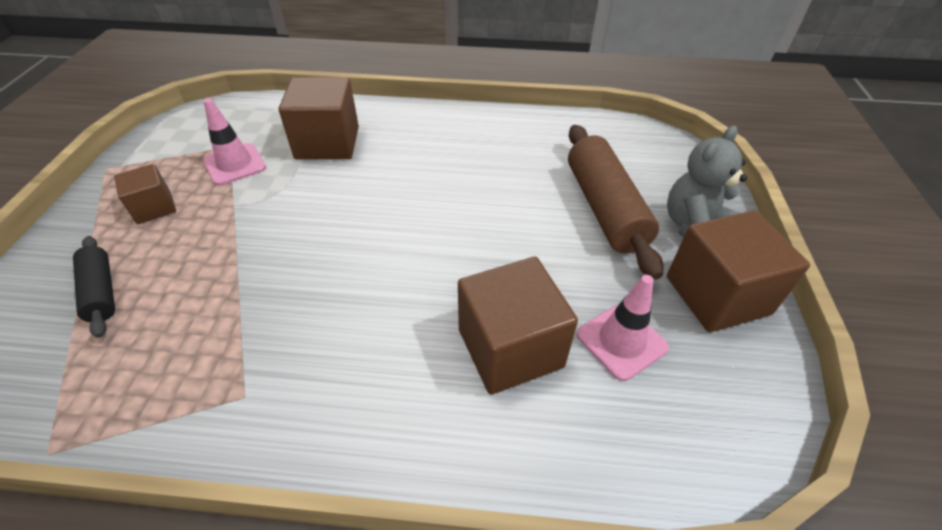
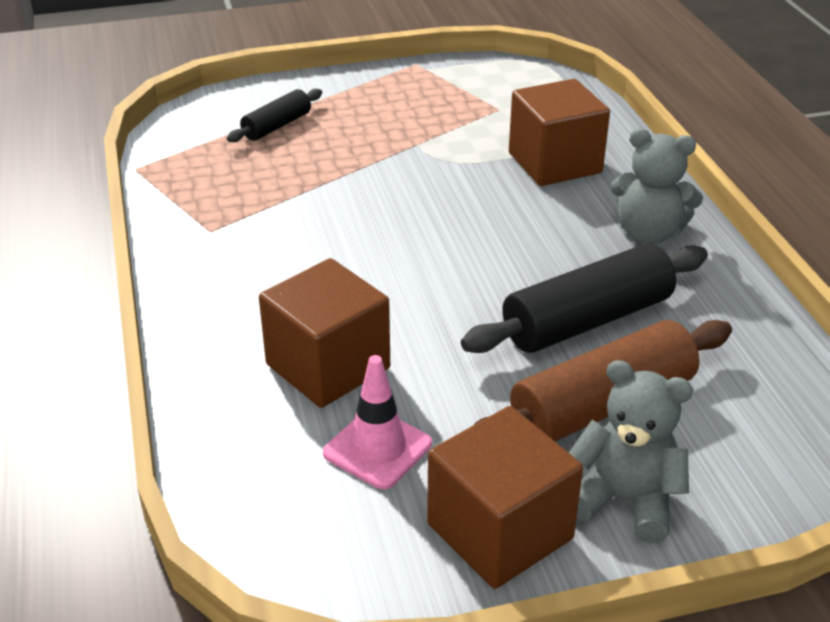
camera: 70 degrees right, 10 degrees down
brown cube [114,164,176,224] -> none
pink traffic cone [203,98,266,186] -> none
none -> black rolling pin [461,243,708,353]
none -> grey teddy bear [610,128,703,244]

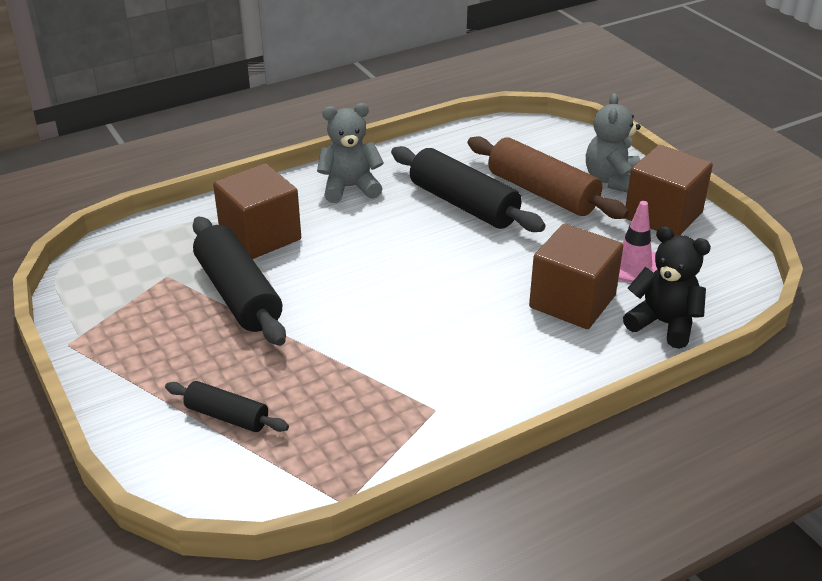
camera: 105 degrees left, 0 degrees up
grey teddy bear [610,128,703,244] -> grey teddy bear turned 105 degrees counterclockwise [317,103,384,203]
none -> black rolling pin [193,217,286,346]
none -> black teddy bear [623,226,711,349]

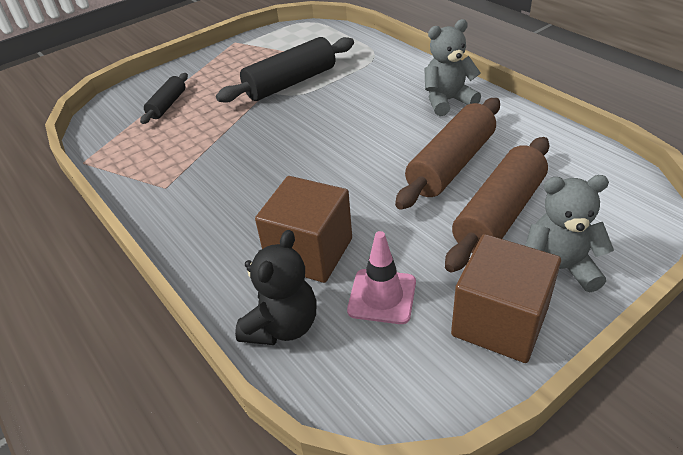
camera: 85 degrees right, 5 degrees up
brown cube [213,163,301,259] -> none
grey teddy bear [317,103,384,203] -> grey teddy bear turned 90 degrees counterclockwise [425,19,481,116]
black rolling pin [391,146,546,232] -> brown rolling pin [395,98,500,210]

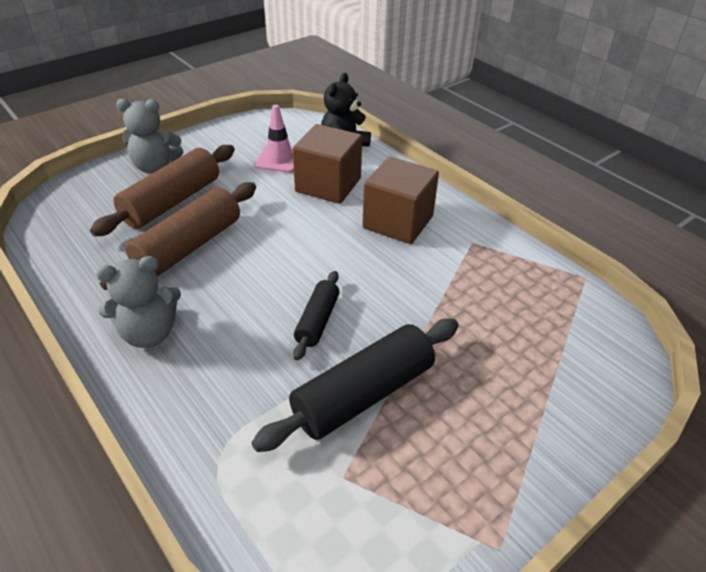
camera: 175 degrees right, 0 degrees up
black rolling pin [140,73,188,124] -> black rolling pin moved to [293,271,339,361]
brown cube [451,234,561,363] -> brown cube moved to [362,157,439,244]

